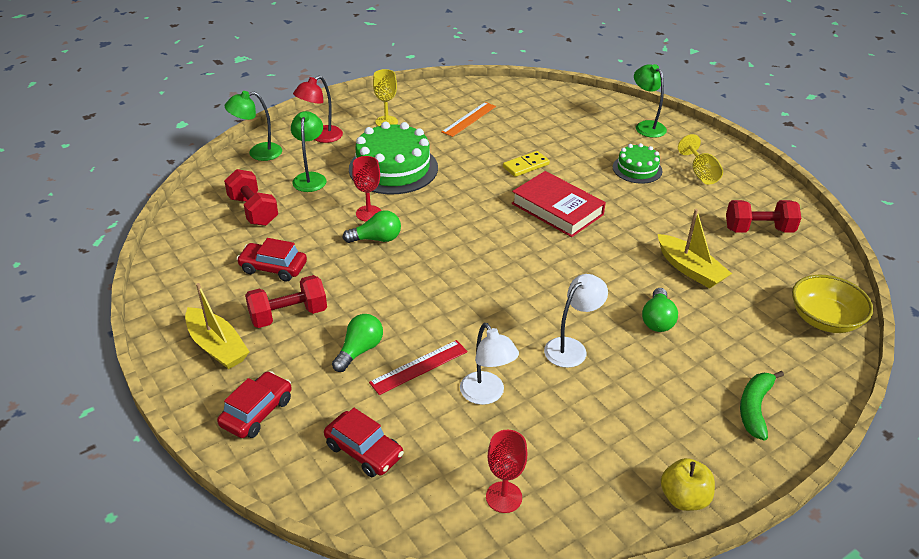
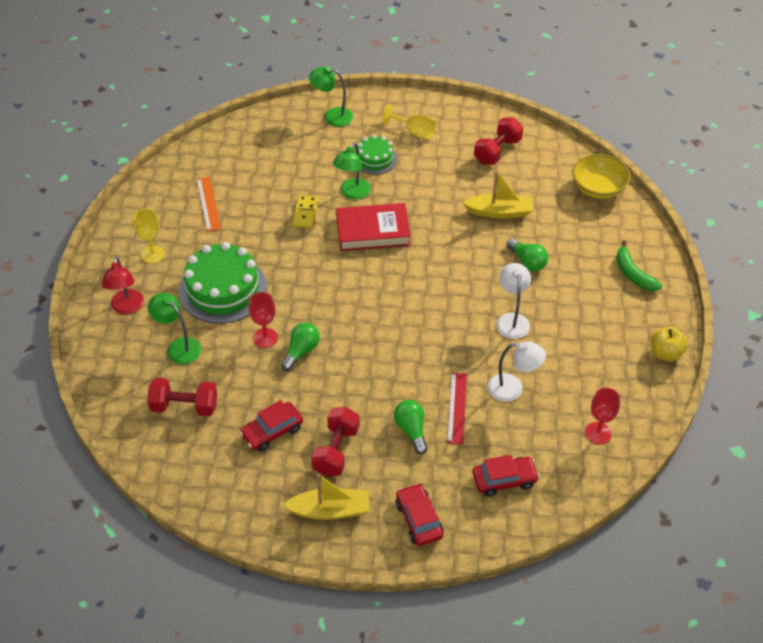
camera: 50 degrees left, 10 degrees up
green lamp [225,91,282,161] -> green lamp moved to [333,143,371,200]

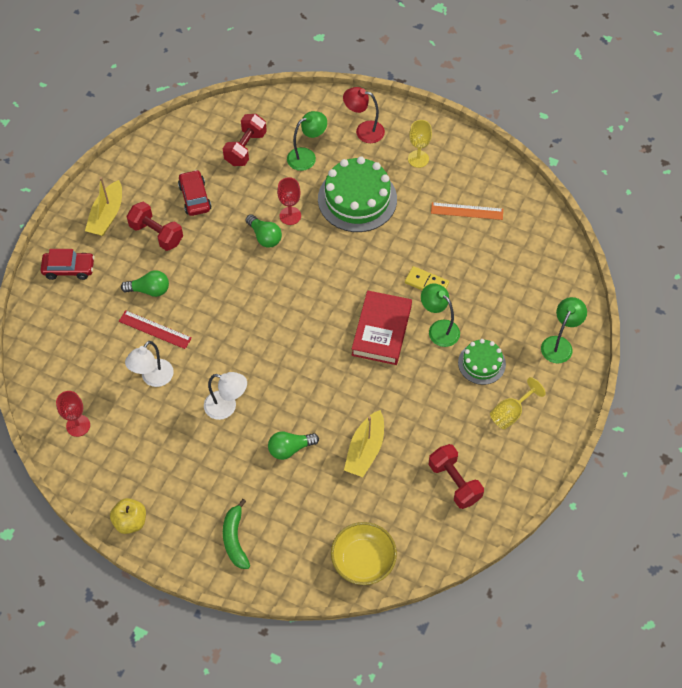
camera: 110 degrees right, 10 degrees up
red car [473,455,539,497] -> none
green banana [616,241,662,291] -> green banana turned 90 degrees counterclockwise [223,499,250,569]

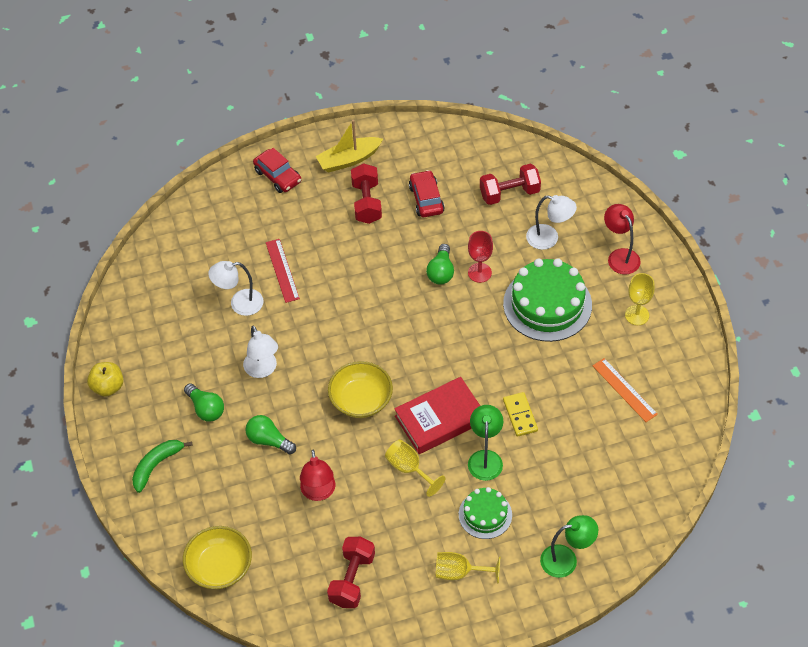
camera: 50 degrees right, 5 degrees down
red goblet [56,391,90,437] -> none
green light bulb [121,270,169,297] -> green light bulb moved to [184,383,224,422]
red car [178,170,211,216] -> red car turned 45 degrees counterclockwise [409,170,445,217]
green lamp [287,111,327,171] -> white lamp [526,195,577,250]
yellow boat [344,410,384,477] -> red lamp [300,450,335,501]
none -> yellow bowl [328,361,393,418]
none -> yellow goblet [385,439,445,497]

